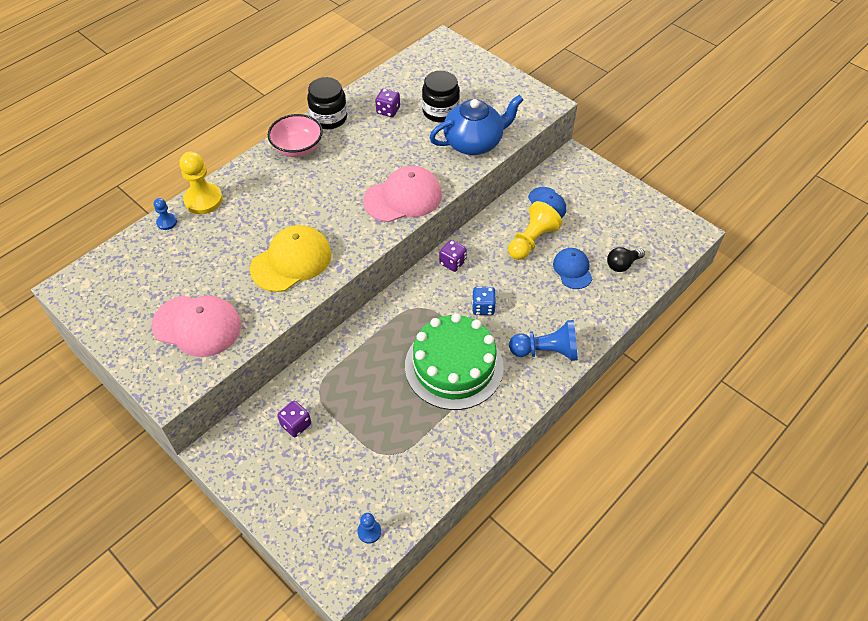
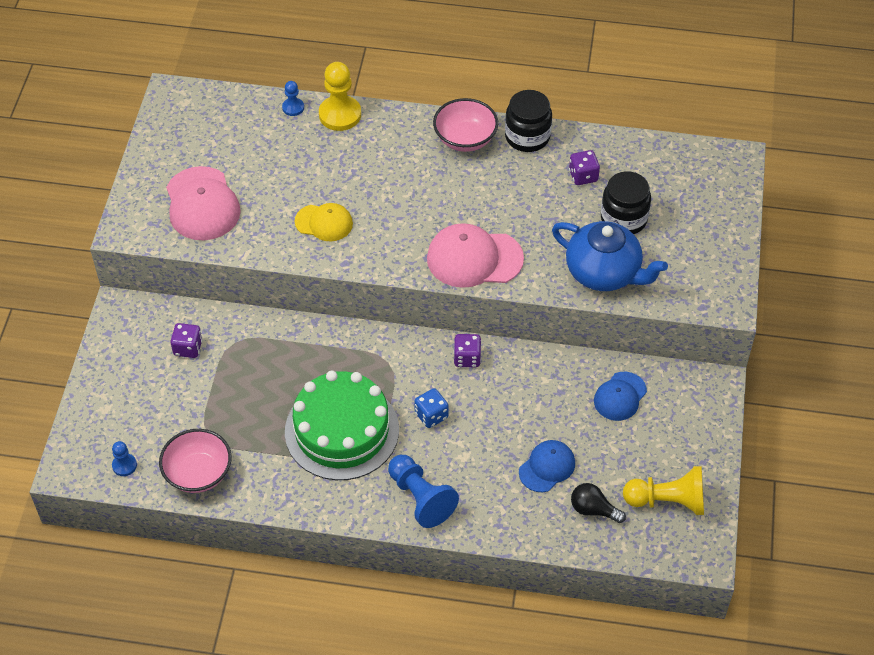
camera: 55 degrees right, 0 degrees up
yellow cap [250,225,331,292] -> yellow cap [295,203,353,241], size x0.62
pink cap [363,166,442,222] -> pink cap turned 150 degrees clockwise [427,223,524,288]
yellow pawn [508,201,562,260] -> yellow pawn moved to [623,466,704,515]
none -> pink bowl [159,429,231,493]

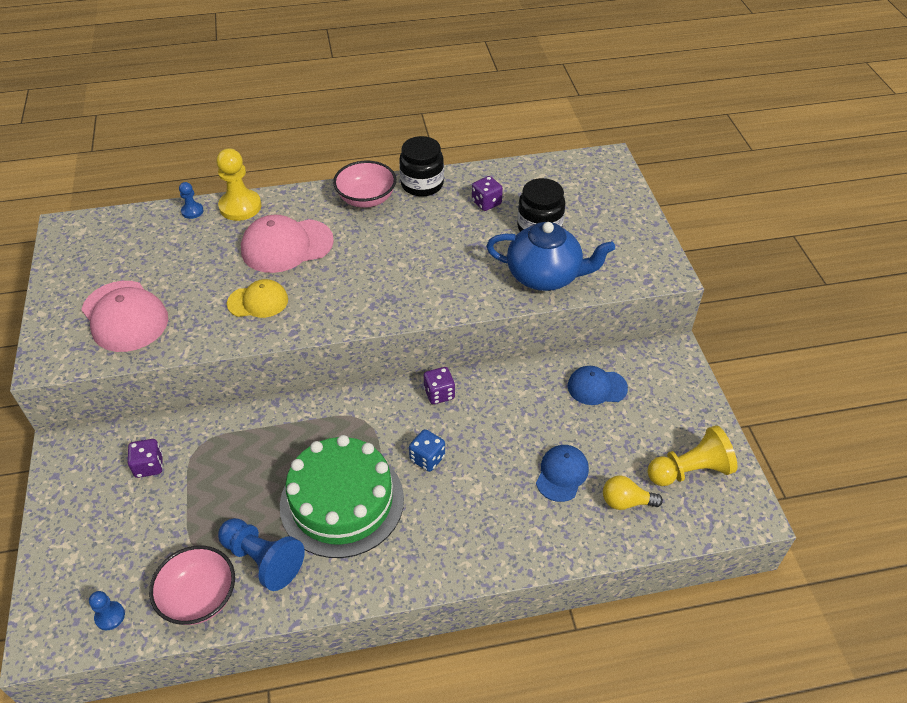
camera: 20 degrees left, 5 degrees down
blue pawn [388,455,459,528] -> blue pawn moved to [218,518,305,591]
pink cap [427,223,524,288] -> pink cap moved to [241,215,334,273]
black light bulb [571,483,626,523] -> yellow light bulb [603,475,663,510]
blue cap [594,372,647,421] -> blue cap turned 75 degrees clockwise [568,366,628,405]

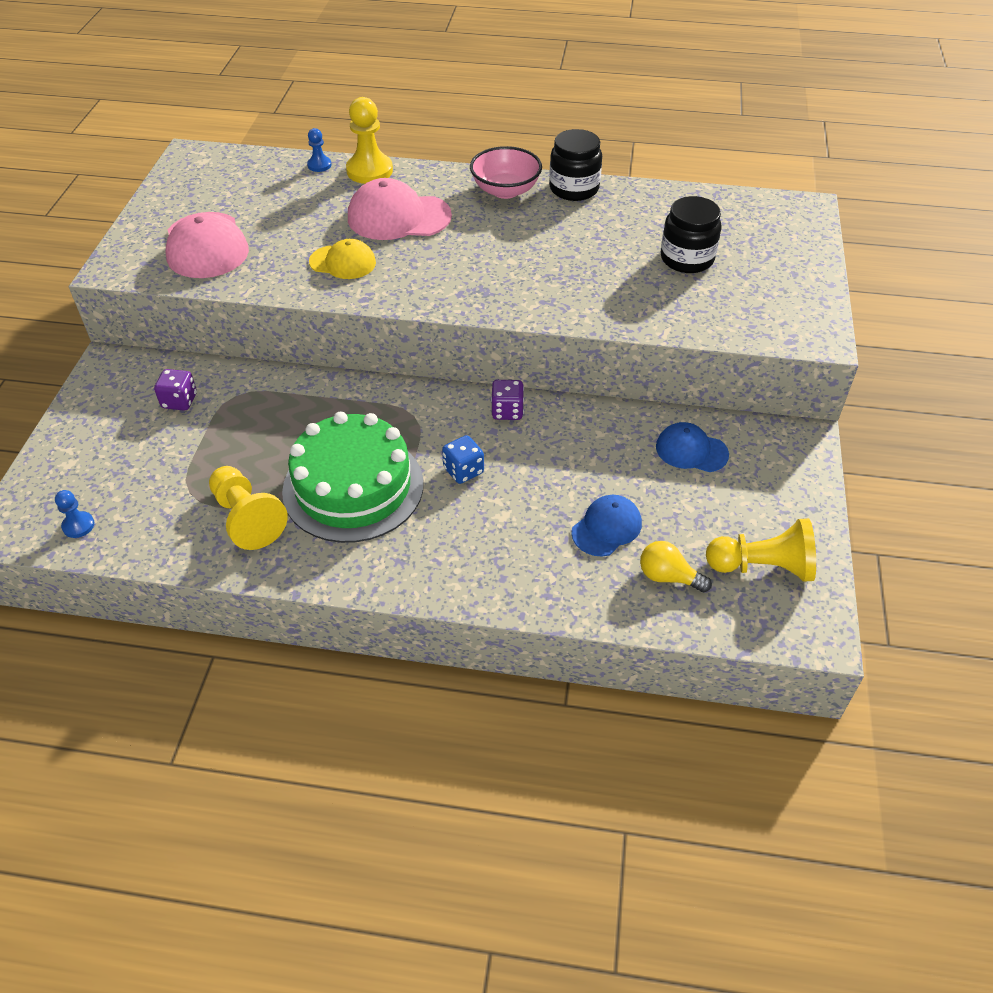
camera: 20 degrees right, 0 degrees up
pink bowl [149,546,235,625] -> none
blue pawn [218,518,305,591] -> yellow pawn [209,466,288,550]
purple dice [472,176,503,211] -> none
blue teapot [486,222,615,291] -> none

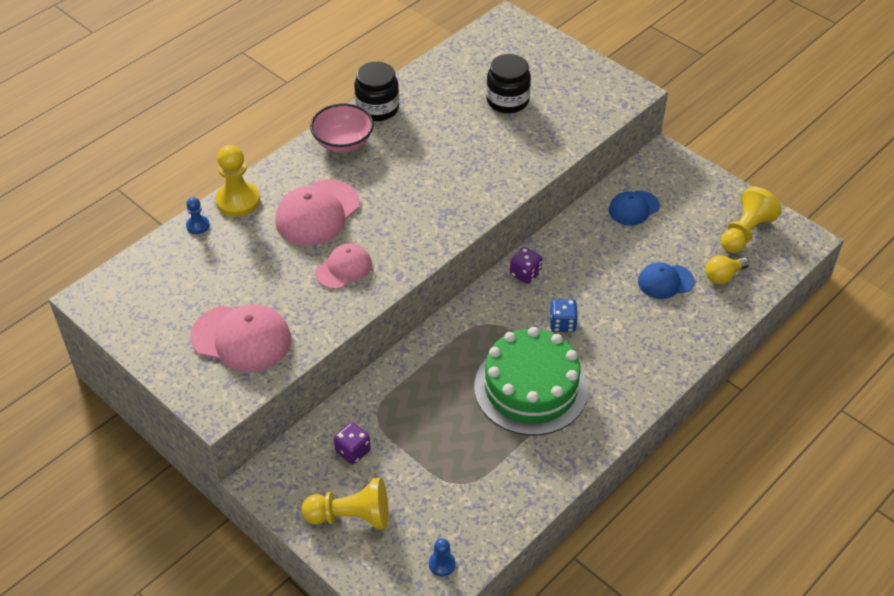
camera: 55 degrees left, 0 degrees up
yellow pawn [209,466,288,550] -> yellow pawn moved to [302,478,388,530]
yellow cap [309,239,376,279] -> pink cap [315,243,372,289]
blue cap [571,495,642,556] -> blue cap turned 90 degrees counterclockwise [638,262,695,299]

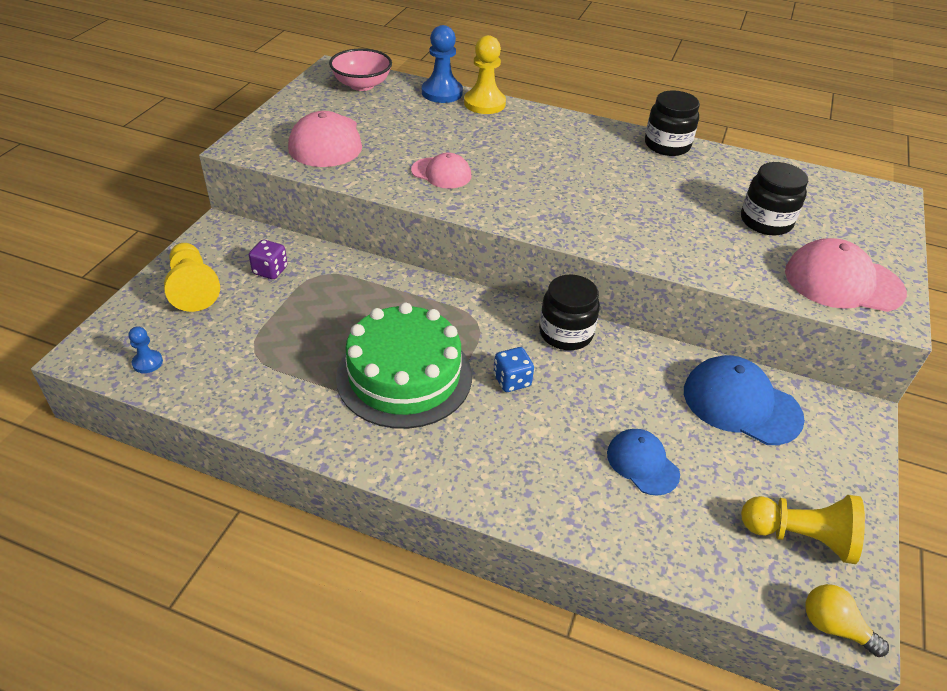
camera: 65 degrees right, 5 degrees down
blue pawn [186,197,210,234] -> blue pawn [422,25,463,103], size x1.93
pink cap [275,180,360,246] -> pink cap moved to [785,238,907,312]
pink bowl [310,104,374,152] -> pink bowl moved to [329,48,392,91]
purple dice [510,247,542,284] -> black jar [539,274,600,350]
blue cap [609,190,660,226] -> blue cap [684,355,805,445], size x1.63
yellow light bulb [705,255,749,284] -> yellow light bulb moved to [805,584,889,657]

